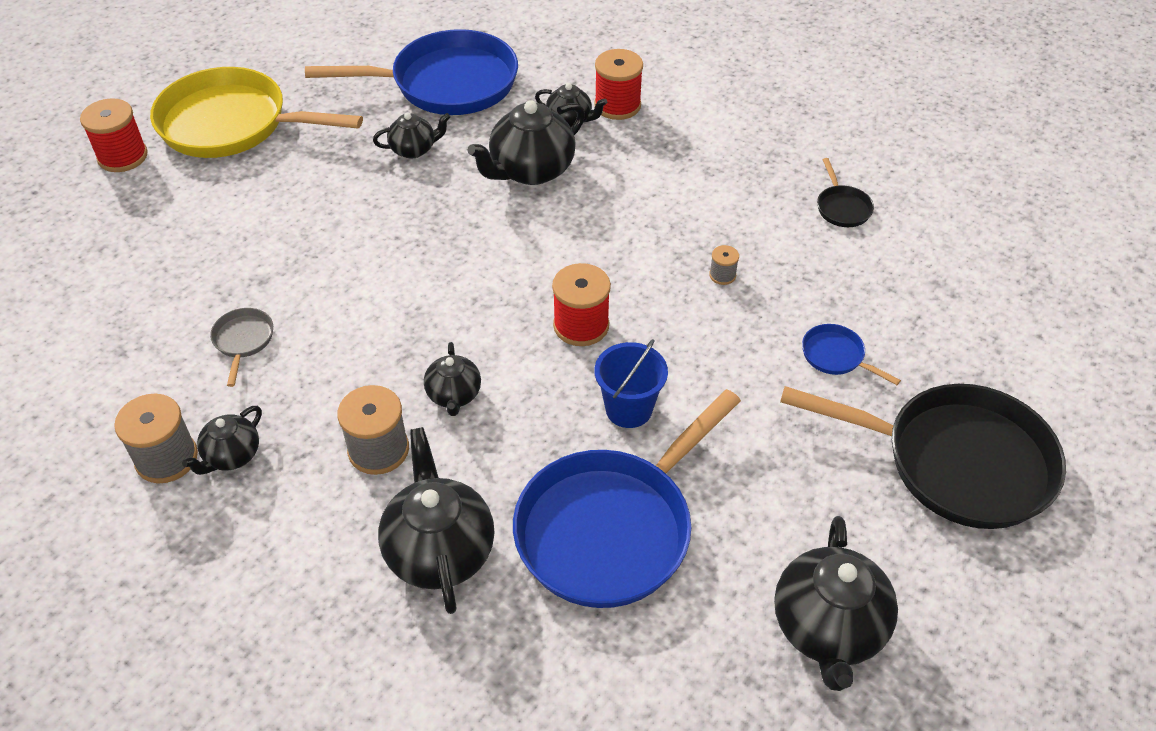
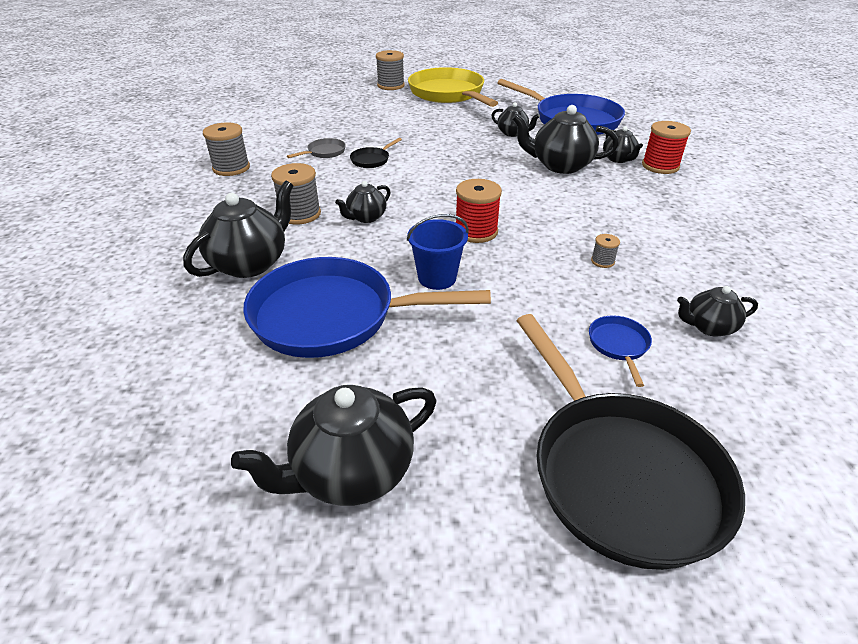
camera: 50 degrees right, 10 degrees down
red spool [80,98,148,172] -> grey spool [376,50,405,90]
black teapot [182,406,262,475] -> black teapot moved to [677,286,758,336]
black pan [817,158,874,227] -> black pan moved to [350,138,402,168]

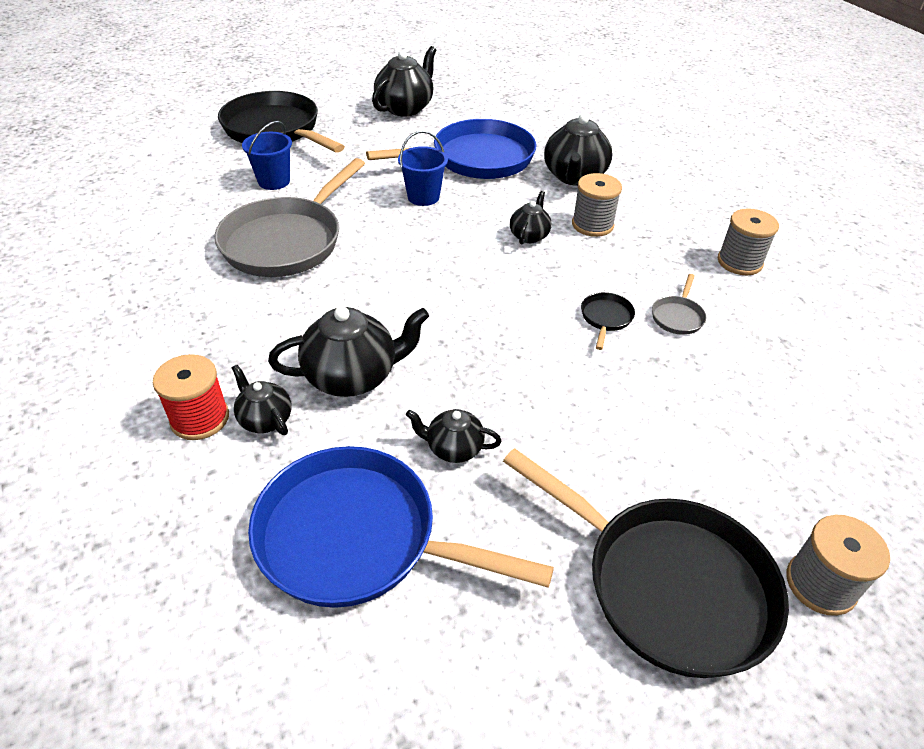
camera: 155 degrees right, 5 degrees up
yellow pan [408,67,498,107] -> black pan [503,448,789,678]
red spool [456,179,502,243] -> none
blue pan [589,315,652,387] -> blue bucket [242,121,292,190]
grey spool [591,234,620,268] -> grey pan [214,158,365,277]
black teapot [677,286,758,336] -> none

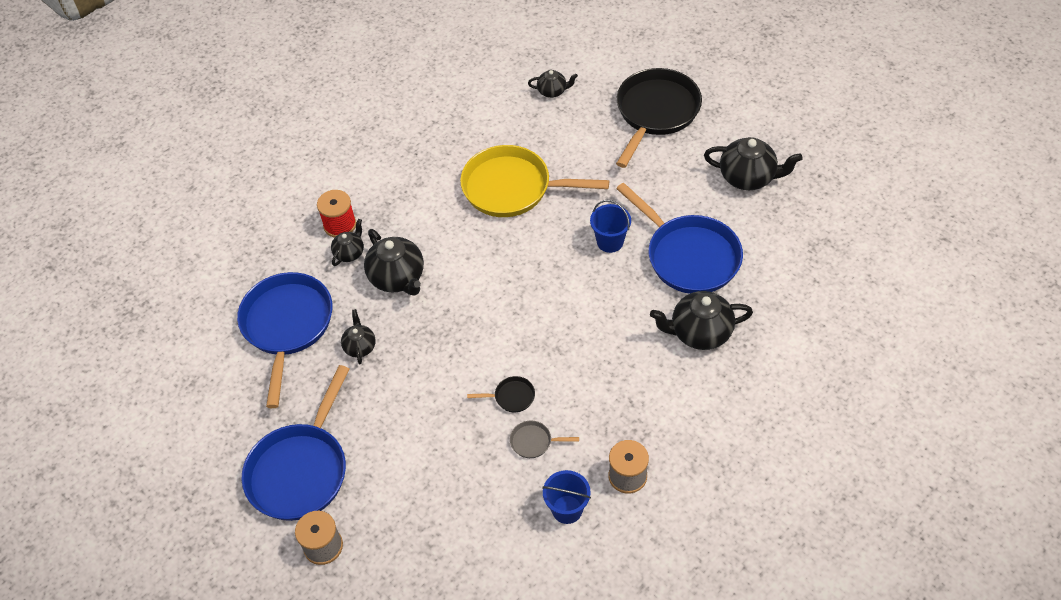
camera: 75 degrees right, 10 degrees up
grey pan [214,158,365,277] -> yellow pan [460,145,609,217]
blue bucket [242,121,292,190] -> blue bucket moved to [542,470,591,524]
black pan [503,448,789,678] -> blue pan [242,365,349,521]
black teapot [510,191,552,244] -> black teapot moved to [528,70,578,98]
grey spool [572,173,622,237] -> none

